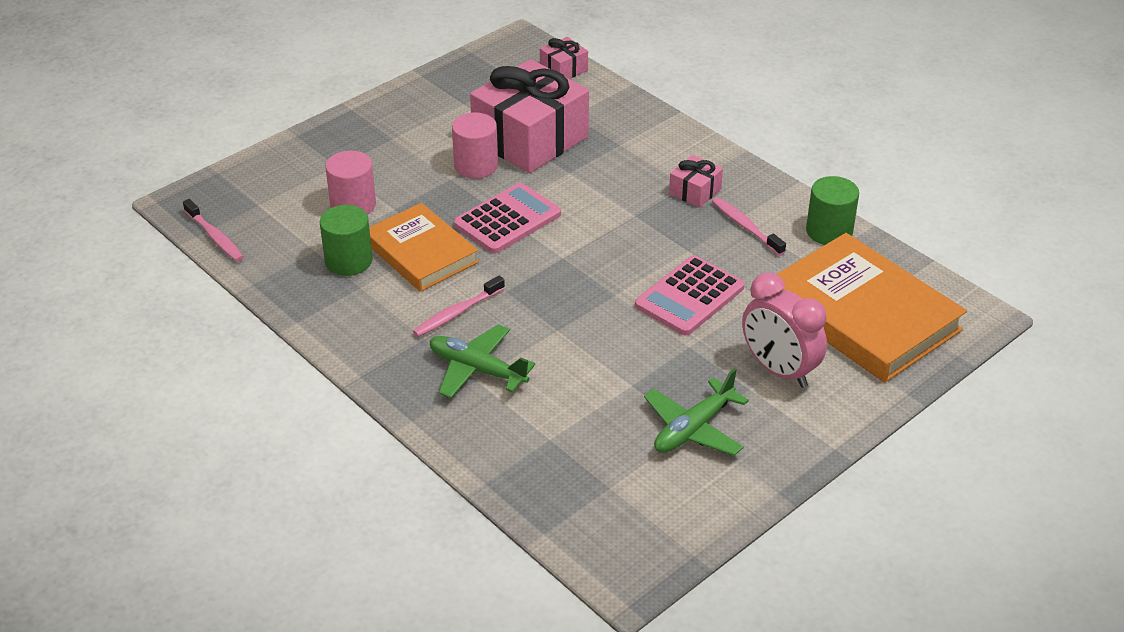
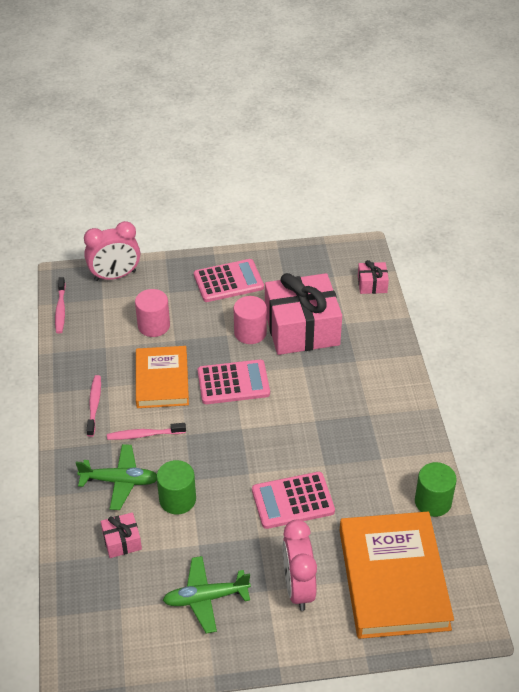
camera: 35 degrees right, 5 degrees up
green cylinder [320,205,373,276] -> green cylinder moved to [157,460,196,514]
green plane [430,324,536,398] -> green plane turned 120 degrees clockwise [76,444,157,510]
pink gift [669,155,723,208] -> pink gift moved to [101,512,142,558]
pink toothbrush [712,197,786,256] -> pink toothbrush moved to [86,375,101,437]
none -> pink clock [84,221,140,281]
none -> pink calculator [194,259,264,302]

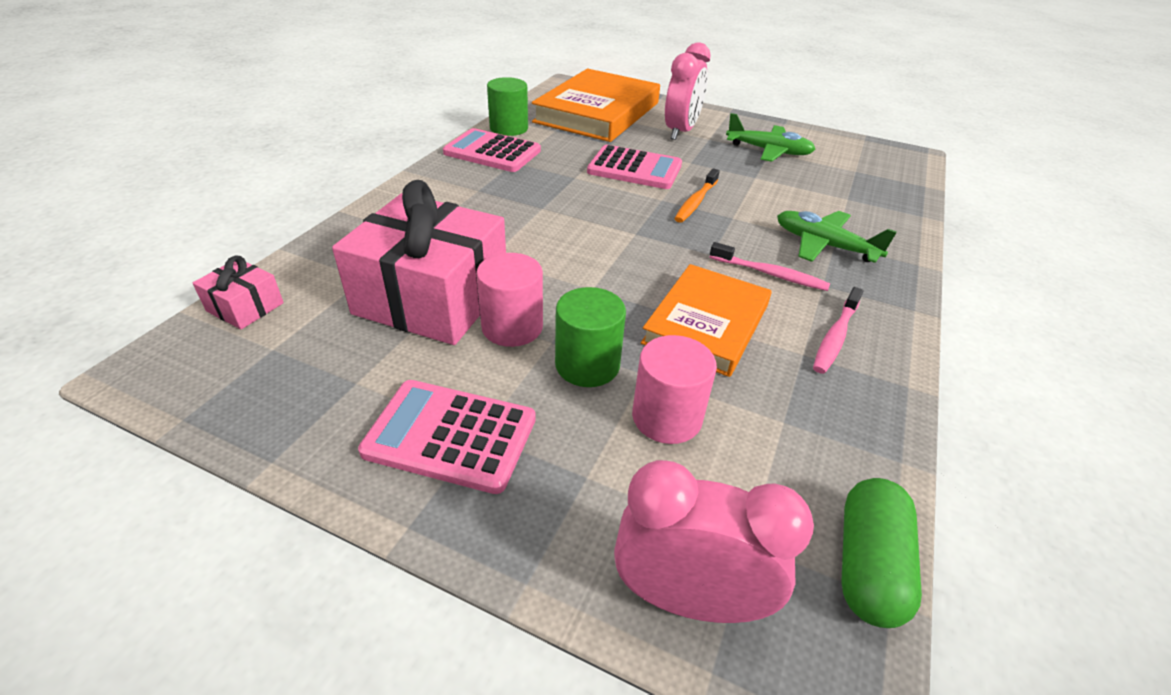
camera: 150 degrees left, 5 degrees down
pink toothbrush [55,277,66,334] -> green capsule [841,478,922,628]
pink gift [101,512,142,558] -> none
green cylinder [157,460,196,514] -> green cylinder moved to [555,287,626,387]
pink calculator [198,359,270,404] -> pink calculator moved to [443,128,541,172]
none -> orange toothbrush [674,168,720,223]

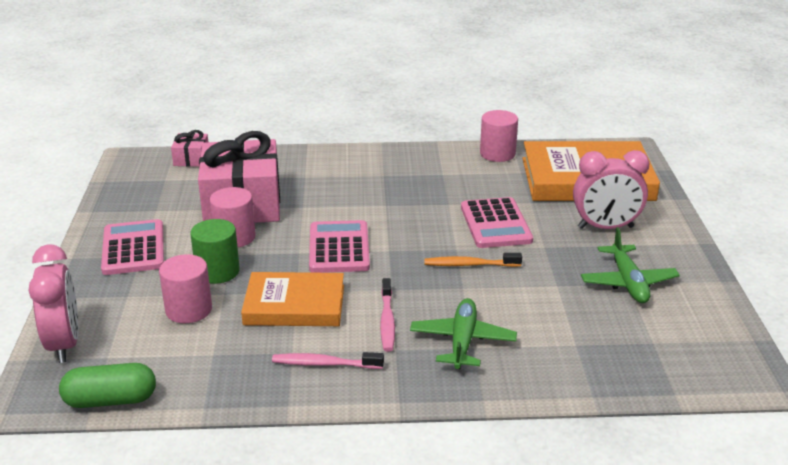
camera: 65 degrees right, 10 degrees down
pink calculator [443,128,541,172] -> pink calculator moved to [309,220,370,273]
green cylinder [487,77,528,136] -> pink cylinder [480,110,518,162]

